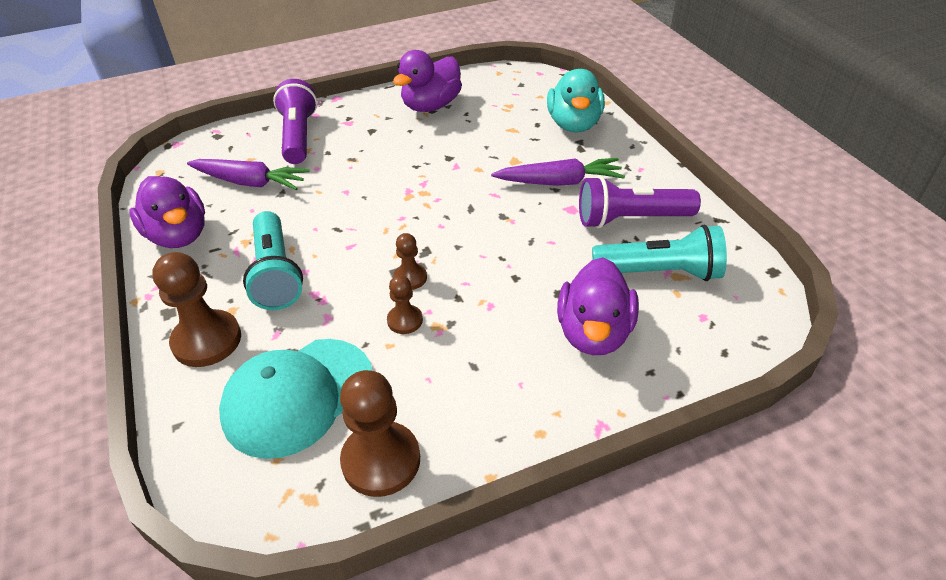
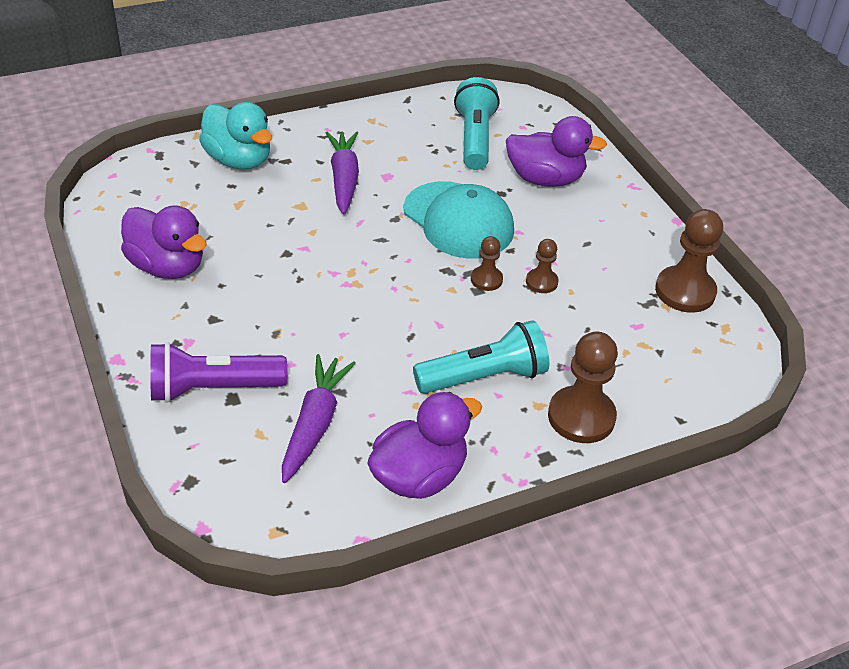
camera: 95 degrees left, 0 degrees up
turquoise cap [219,339,372,459] -> turquoise cap moved to [403,181,514,258]
turquoise duck [547,69,605,132] -> turquoise duck turned 45 degrees clockwise [199,102,272,170]
purple flashlight [579,176,701,229] -> none

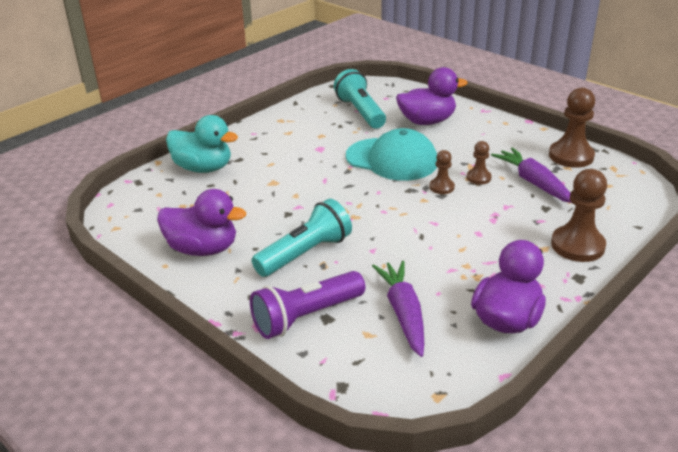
camera: 20 degrees left, 10 degrees down
purple carrot [326,131,359,214] -> purple carrot moved to [491,147,572,203]
turquoise flashlight [413,320,549,394] -> turquoise flashlight moved to [252,199,352,277]

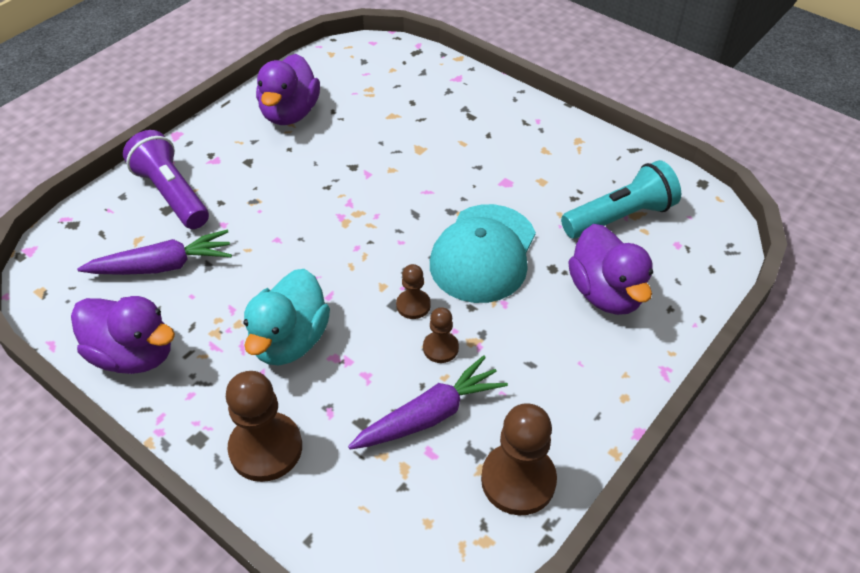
camera: 85 degrees right, 15 degrees up
turquoise duck [166,115,238,173] -> turquoise duck moved to [243,269,330,365]
turquoise flashlight [252,199,352,277] -> none

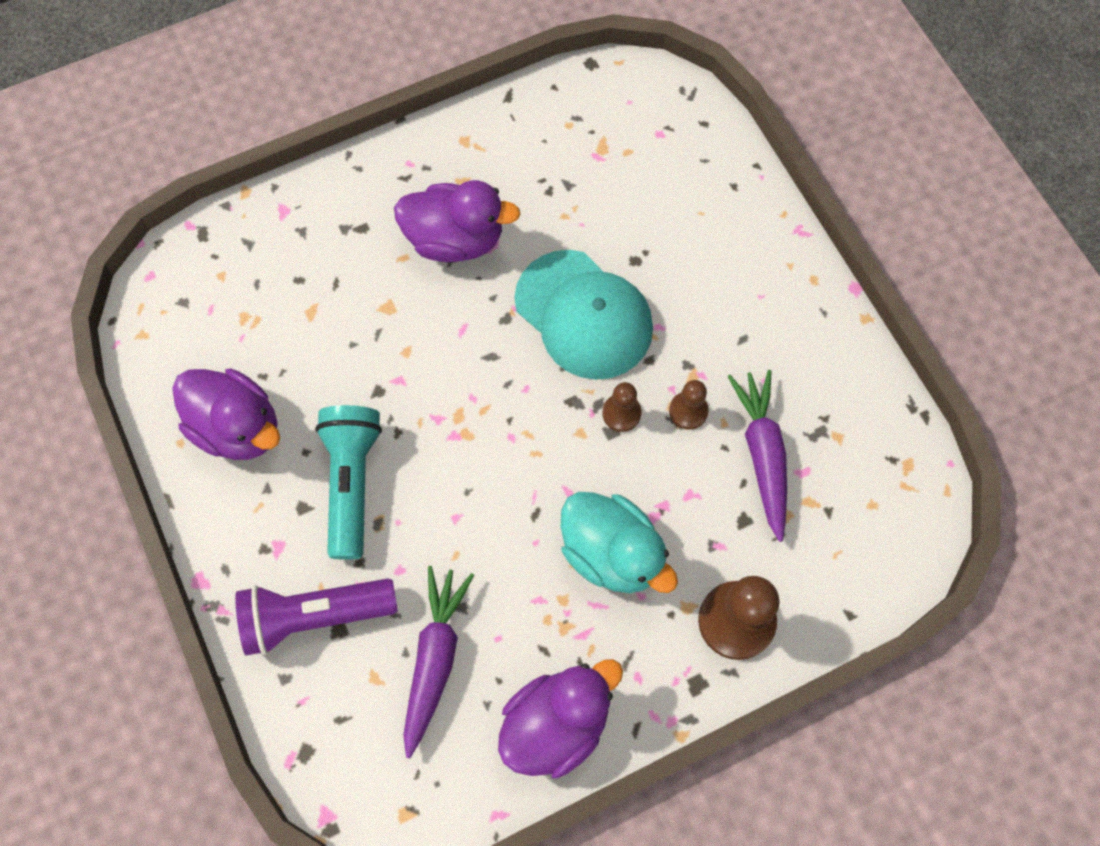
camera: 65 degrees left, 20 degrees up
brown pawn [481,403,557,515] -> none
turquoise flashlight [561,160,681,239] -> turquoise flashlight moved to [315,405,382,560]
purple duck [568,224,653,315] -> purple duck moved to [394,180,521,262]

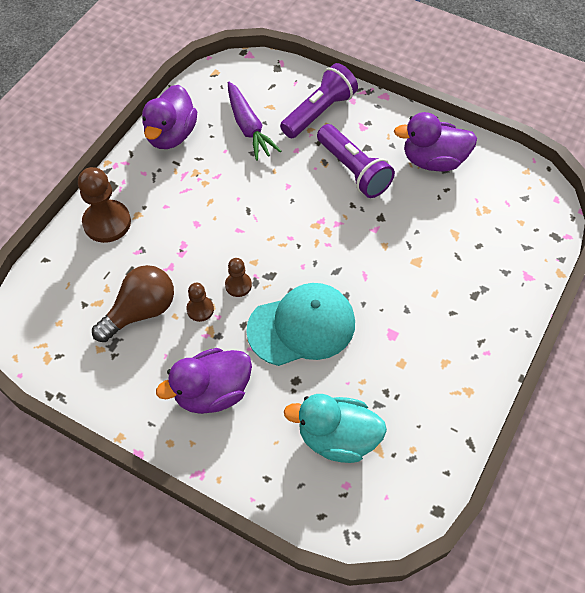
camera: 145 degrees right, 10 degrees down
turquoise flashlight [315,405,382,560] -> purple flashlight [317,124,395,198]
purple duck [394,180,521,262] -> purple duck moved to [156,348,252,414]
turquoise cap [515,250,653,380] -> turquoise cap turned 150 degrees clockwise [246,283,355,366]
turquoise duck [561,492,678,593] -> turquoise duck moved to [284,394,387,463]
purple carrot [727,370,787,542] -> brown light bulb [92,265,174,342]

